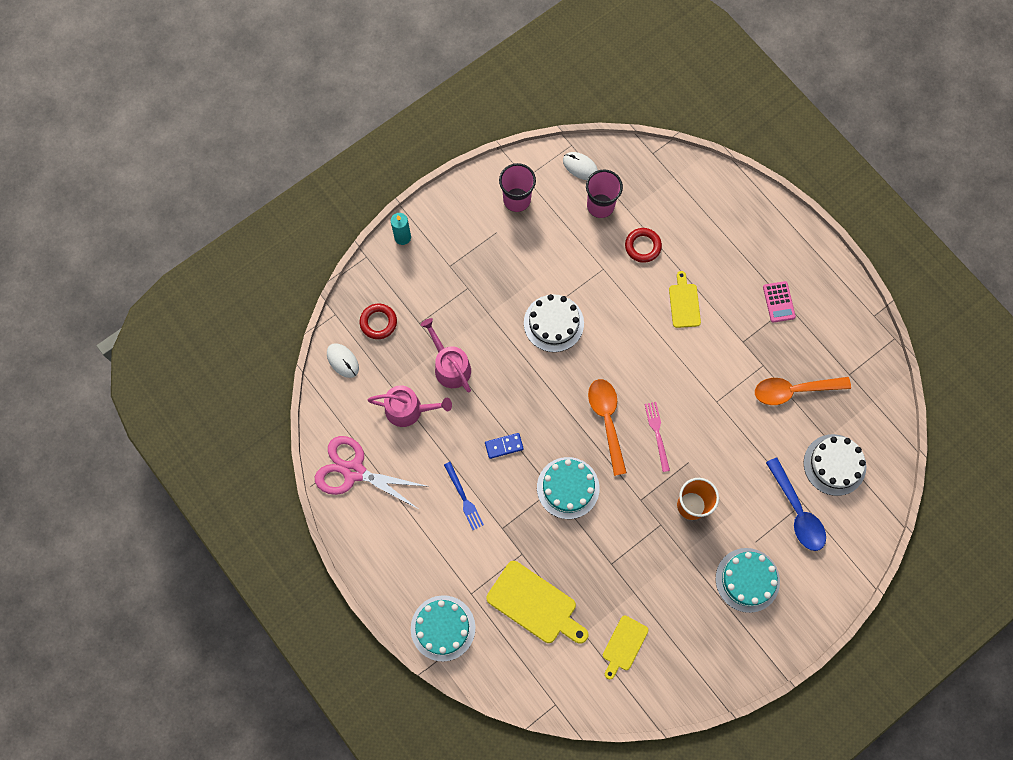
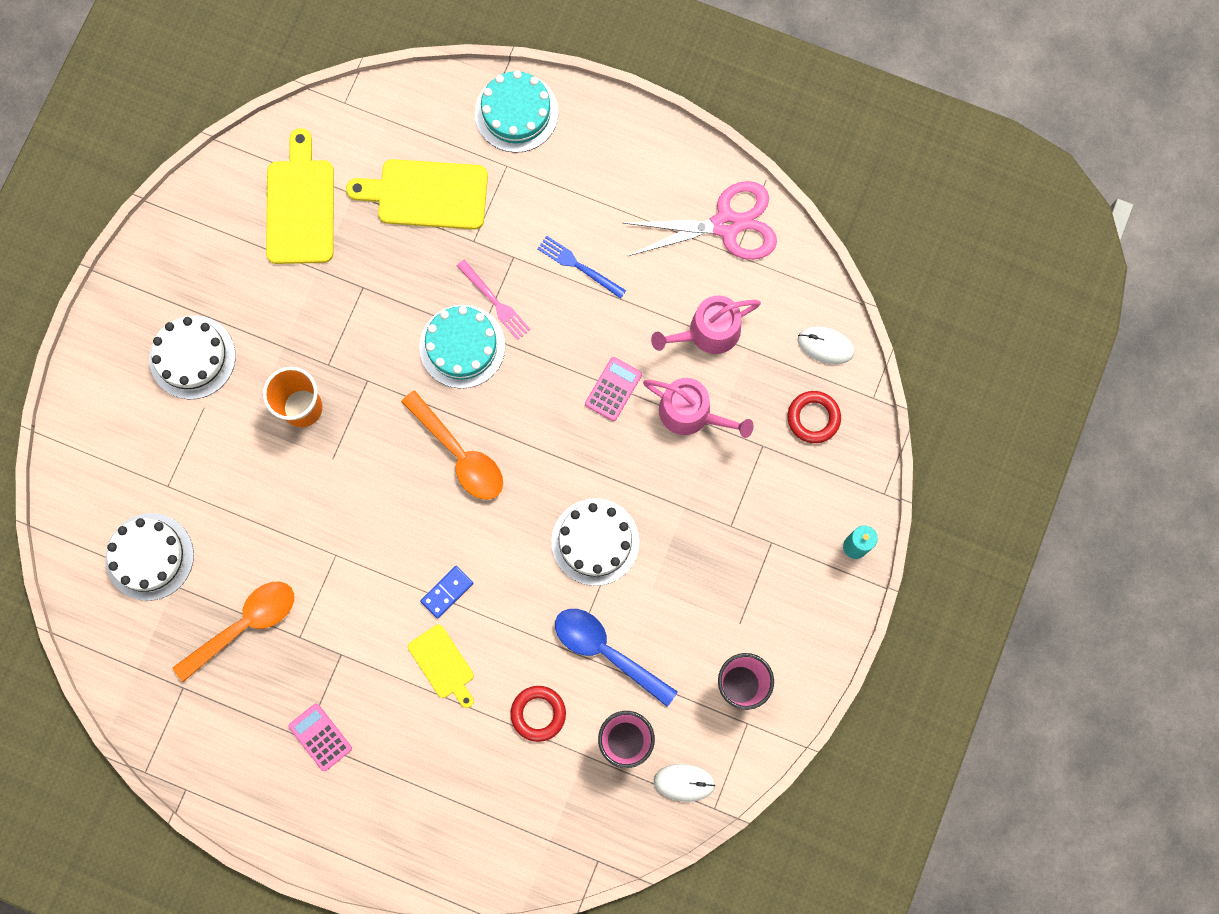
camera: 150 degrees right, 5 degrees up
blue domino [485,433,524,459] -> blue domino moved to [420,566,473,619]
yellow cutting board [603,615,649,679] -> yellow cutting board [266,128,334,264], size x1.69
pink fork [644,402,670,472] -> pink fork moved to [457,259,531,340]
turquoise cake [716,548,780,613] -> white cake [149,315,236,399]
blue spoon [766,457,826,551] -> blue spoon moved to [555,609,678,707]
none -> pink calculator [585,357,642,421]

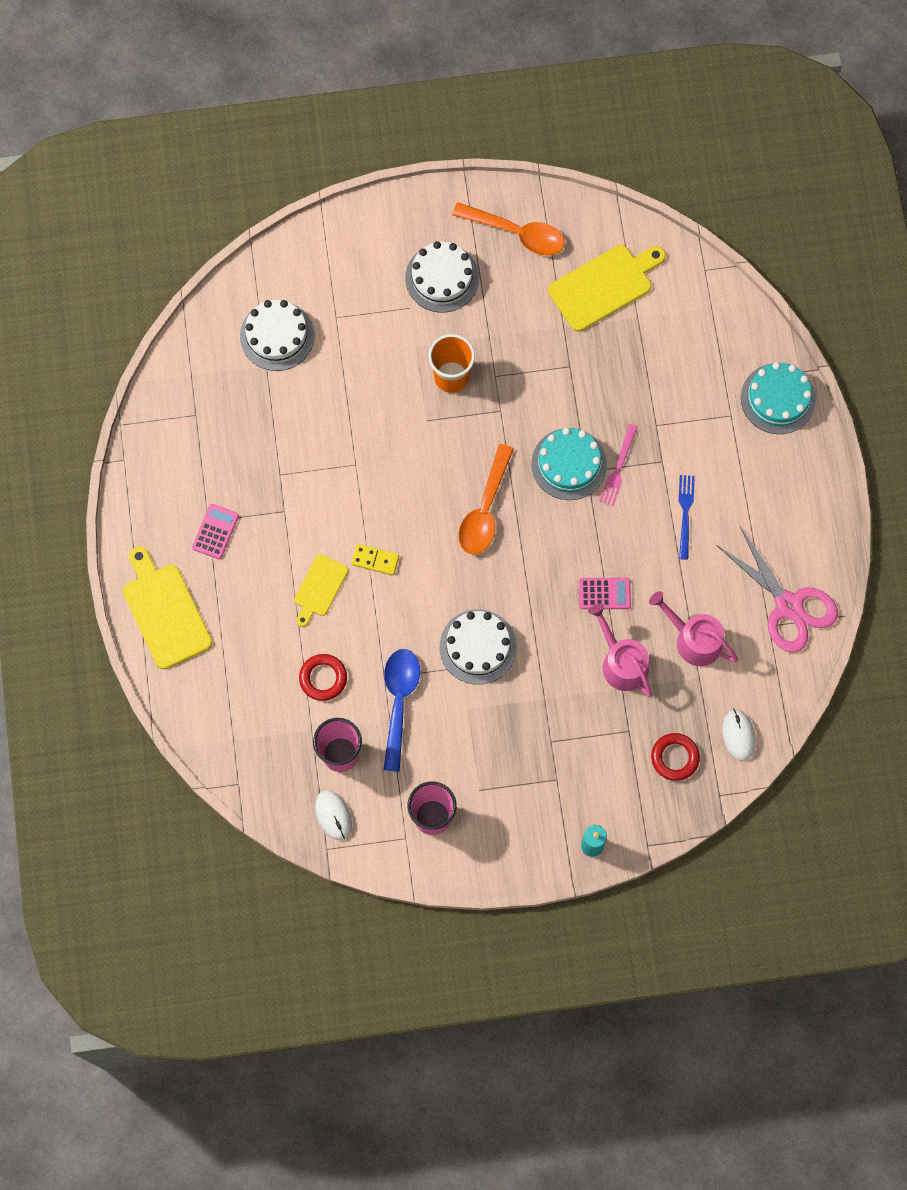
camera: 60 degrees right, 5 degrees down
orange spoon [172,582,294,682] -> orange spoon moved to [452,202,565,256]
yellow cutting board [346,159,488,230] -> yellow cutting board moved to [123,546,212,669]
blue domino [420,566,473,619] -> yellow domino [351,544,399,575]
pink watering can [643,378,754,438] -> pink watering can turned 150 degrees clockwise [588,603,653,697]

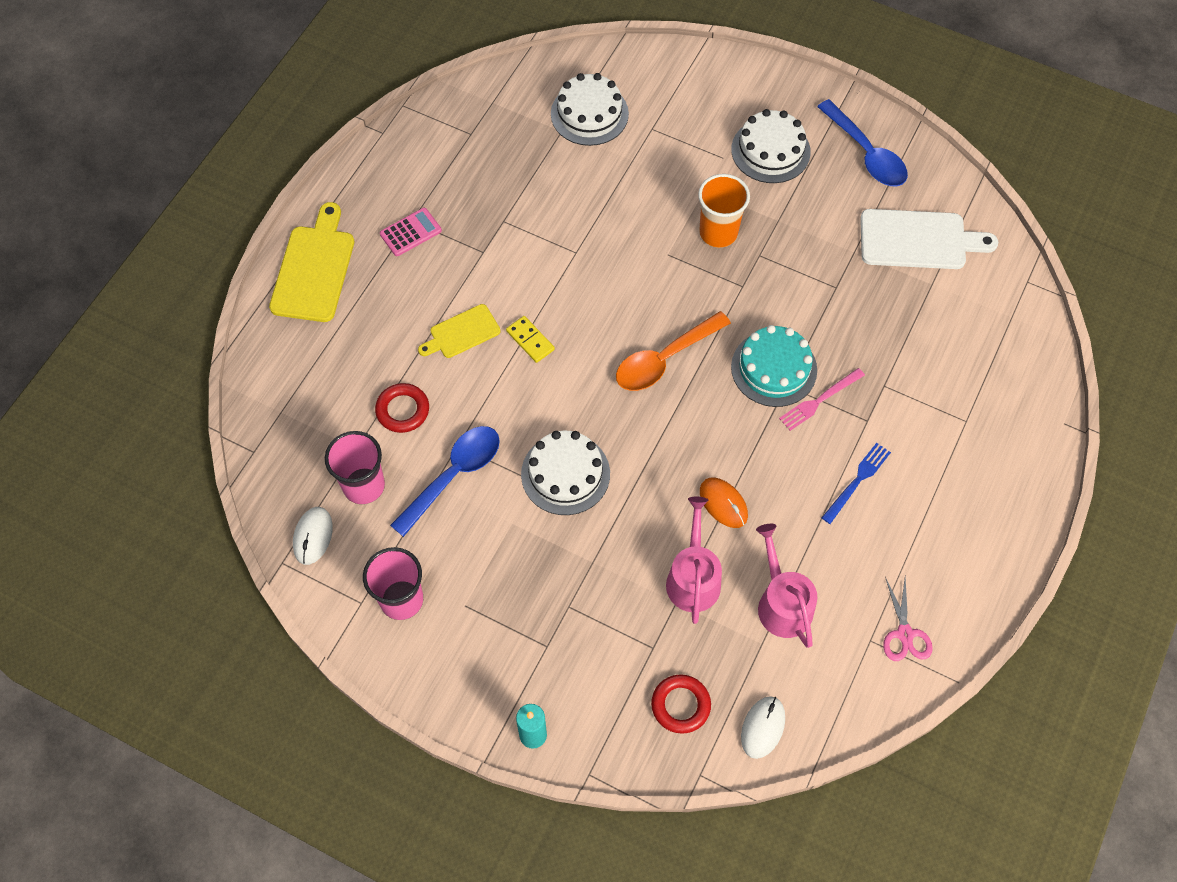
camera: 35 degrees right, 10 degrees down
orange spoon [452,202,565,256] -> blue spoon [817,99,908,186]
yellow cutting board [548,245,666,332] -> white cutting board [860,209,998,269]
pink calculator [579,578,631,609] -> orange mouse [700,477,748,528]
pink scissors [716,526,838,653] -> pink scissors [883,577,933,661], size x0.54
turquoise cake [741,362,816,434] -> none

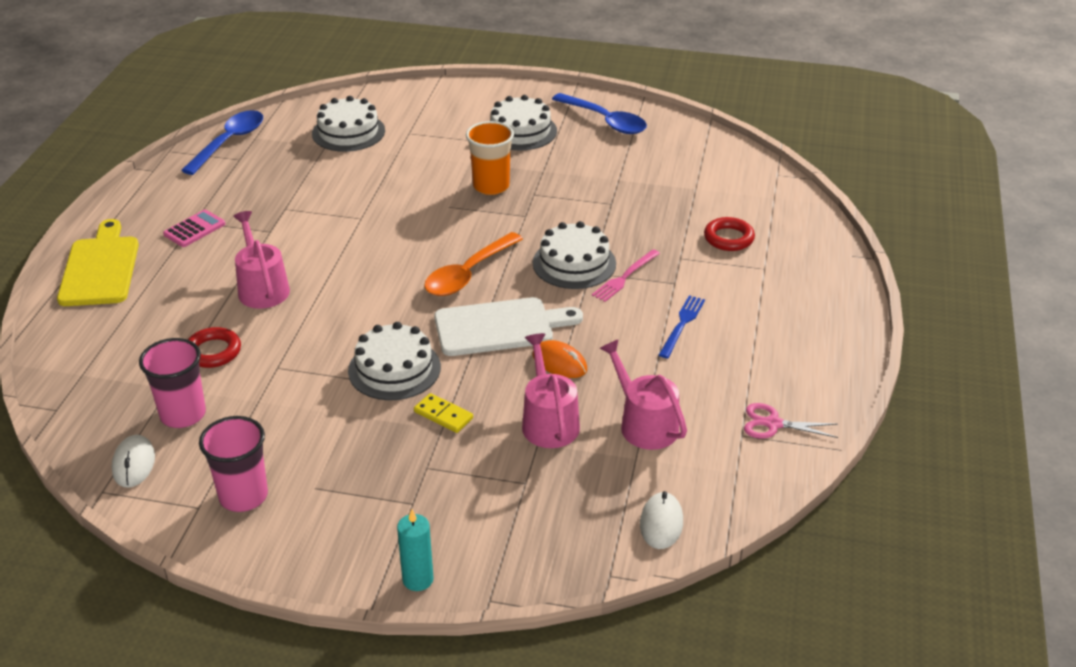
camera: 15 degrees left, 25 degrees down
blue spoon [390,426,500,537] -> blue spoon moved to [181,110,263,175]
yellow cutting board [418,304,501,358] -> pink watering can [233,211,290,309]
yellow domino [506,316,555,363] -> yellow domino moved to [414,393,473,433]
red ring [651,674,711,734] -> red ring moved to [704,217,755,251]
turquoise cake [731,325,817,407] -> white cake [533,221,616,289]
white cutting board [860,209,998,269] -> white cutting board moved to [434,297,583,356]
pink scissors [883,577,933,661] -> pink scissors turned 120 degrees clockwise [744,403,838,439]

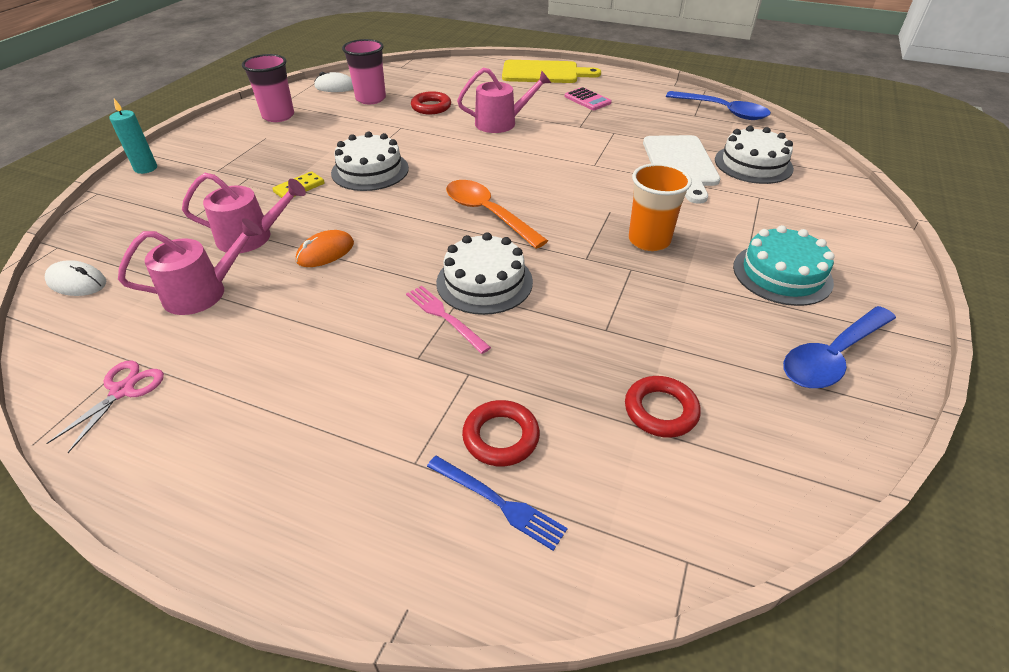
camera: 100 degrees right, 5 degrees up
white cutting board [434,297,583,356] -> white cutting board moved to [643,135,720,204]
white cake [490,95,557,150] -> turquoise cake [733,225,835,306]
blue fork [659,295,705,358] -> blue fork moved to [427,456,567,551]
none -> red ring [625,376,701,438]

